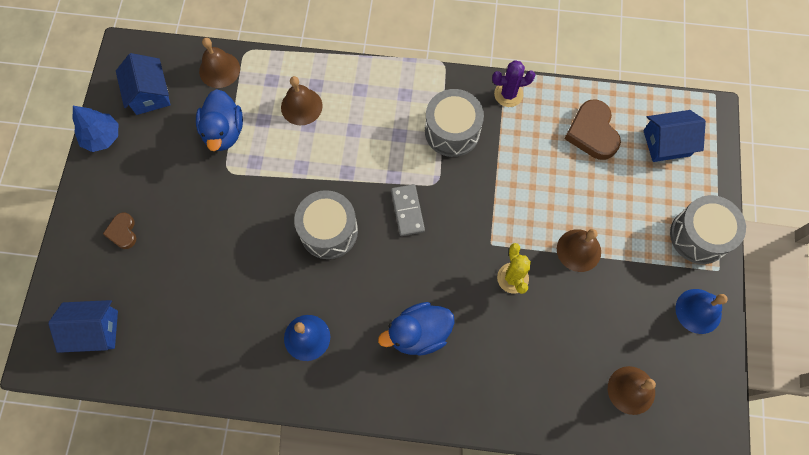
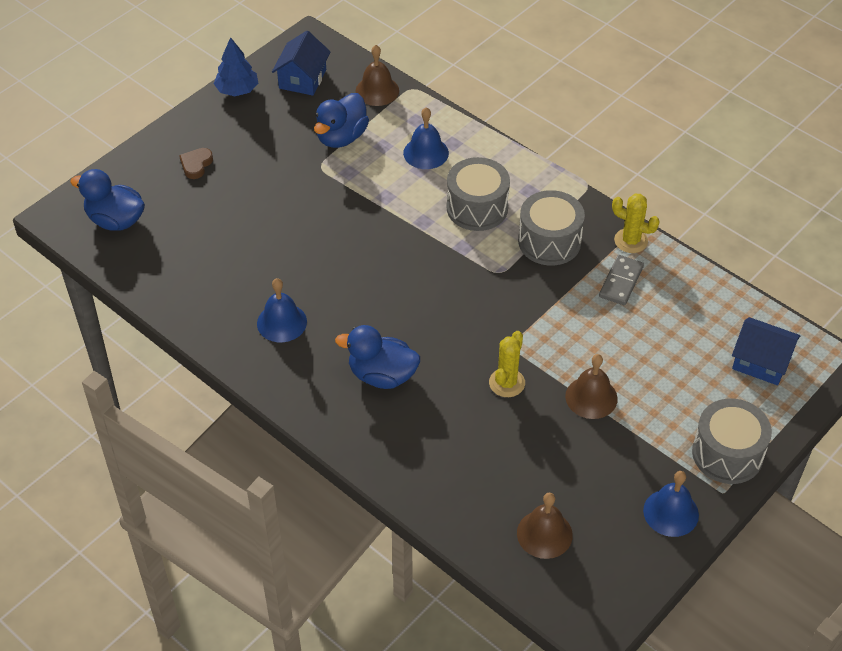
camera: 35 degrees right, 20 degrees down
blue house [48,300,118,353] -> blue duck [70,169,145,231]
brown bell [281,76,323,125] -> blue bell [403,107,449,169]
grey drum [294,190,358,259] -> grey drum moved to [446,157,510,231]
grey domino [391,184,425,236] -> grey domino moved to [599,255,644,305]
purple cactus [492,60,535,107] -> yellow cactus [612,194,660,253]
brown heart [564,100,621,160] -> none

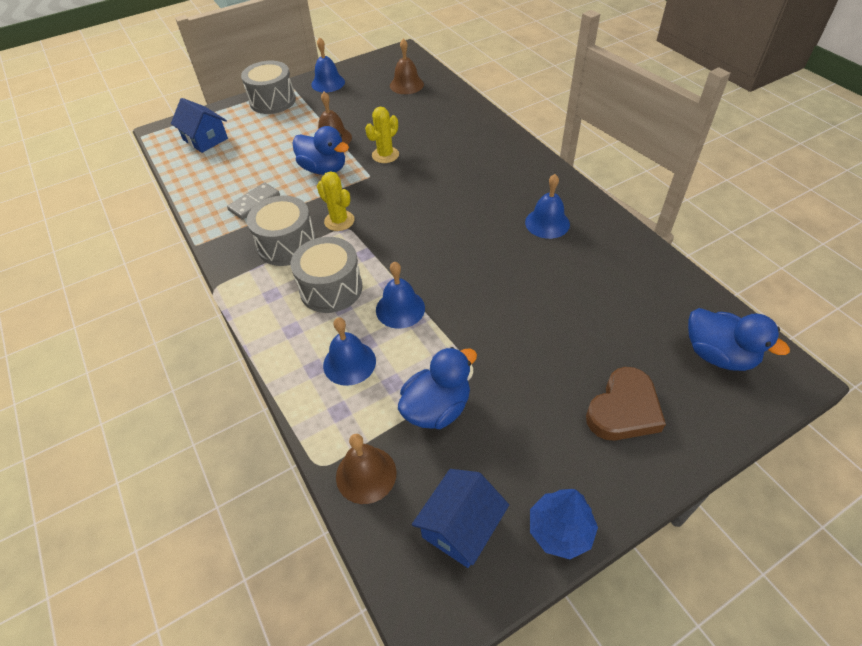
camera: 160 degrees left, 0 degrees up
brown heart [179,148,213,179] -> brown heart [586,367,666,441], size x1.75
blue duck [335,325,420,389] -> blue duck moved to [293,126,349,175]
yellow cactus [612,194,660,253] -> yellow cactus moved to [317,171,355,231]
none -> blue bell [376,261,425,329]

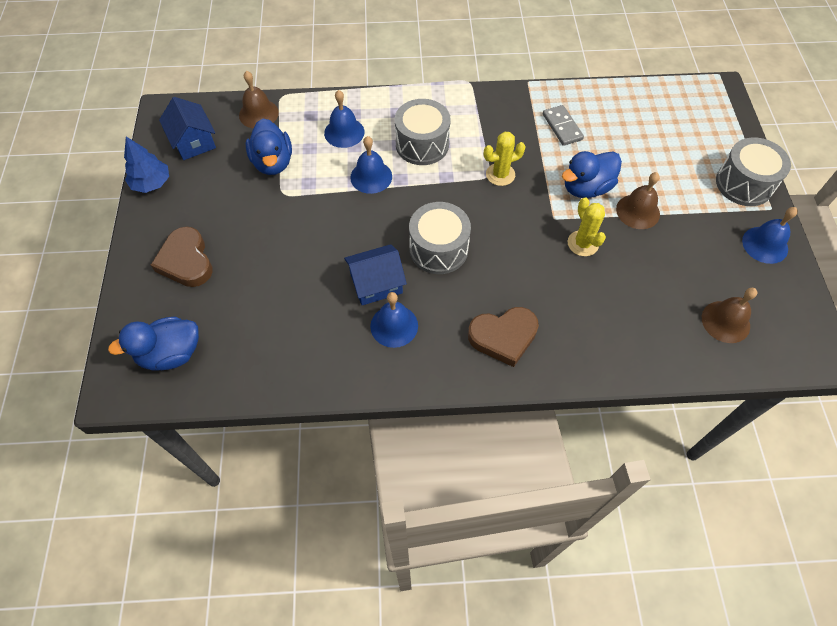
camera: 115 degrees right, 10 degrees up
blue house [171,98,228,153] -> blue house moved to [344,244,407,305]
grey drum [247,195,316,266] -> grey drum moved to [409,202,471,274]
none -> brown heart [468,307,539,367]

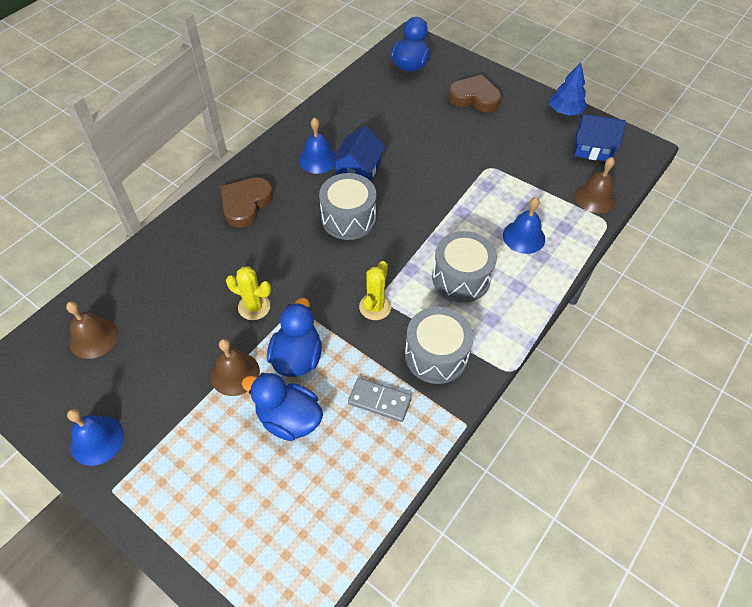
camera: 130 degrees right, 5 degrees down
blue duck [246,119,292,175] -> blue duck moved to [242,372,323,441]
blue bell [350,136,392,194] -> none
grey drum [716,138,791,206] -> grey drum moved to [405,307,473,384]

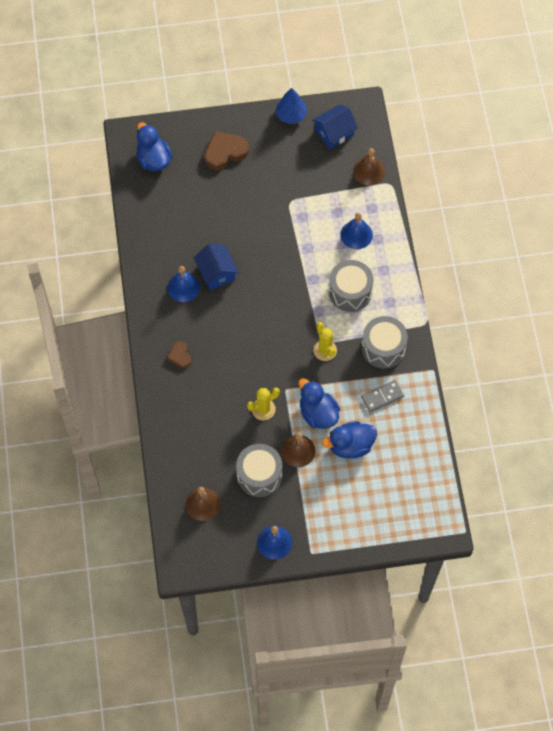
camera: 45 degrees left, 10 degrees up
brown heart [220,177,273,228] -> brown heart [167,341,191,368], size x0.57
grey drum [319,173,377,240] -> grey drum moved to [236,444,282,497]

